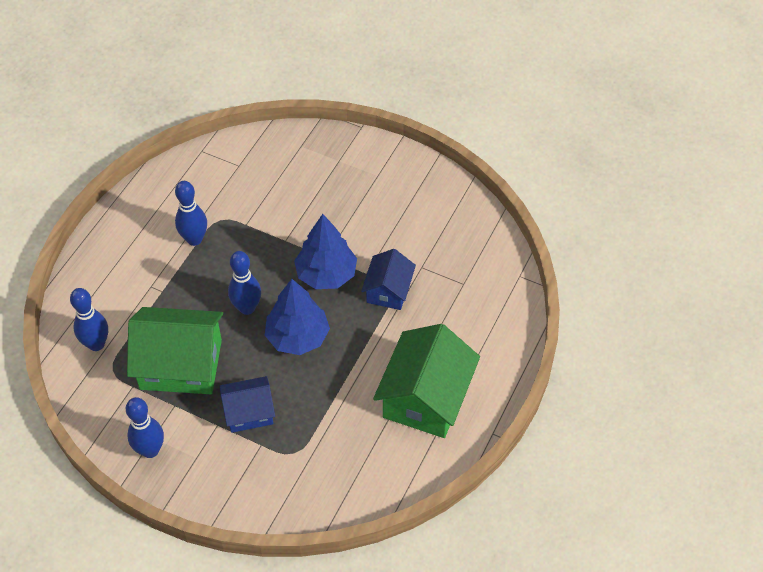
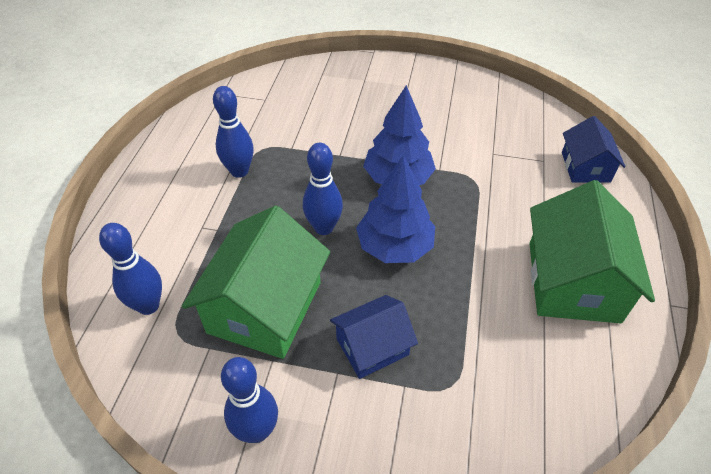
camera: 15 degrees left, 5 degrees down
green house [127,307,223,394] -> green house turned 60 degrees counterclockwise [182,206,330,359]
blue house [361,249,416,310] -> blue house moved to [562,116,626,183]

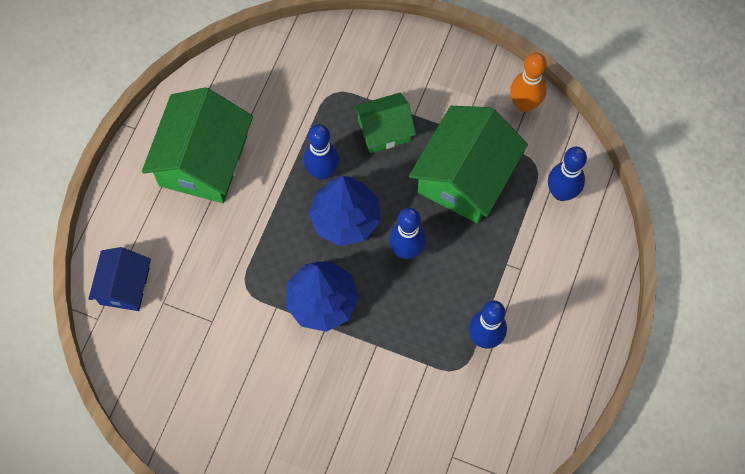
camera: 170 degrees left, 20 degrees up
blue bowling pin [221,357,278,443] -> blue bowling pin moved to [303,124,340,180]
blue house [330,295,418,379] -> green house [354,92,416,153]
none -> orange bowling pin [510,53,546,112]

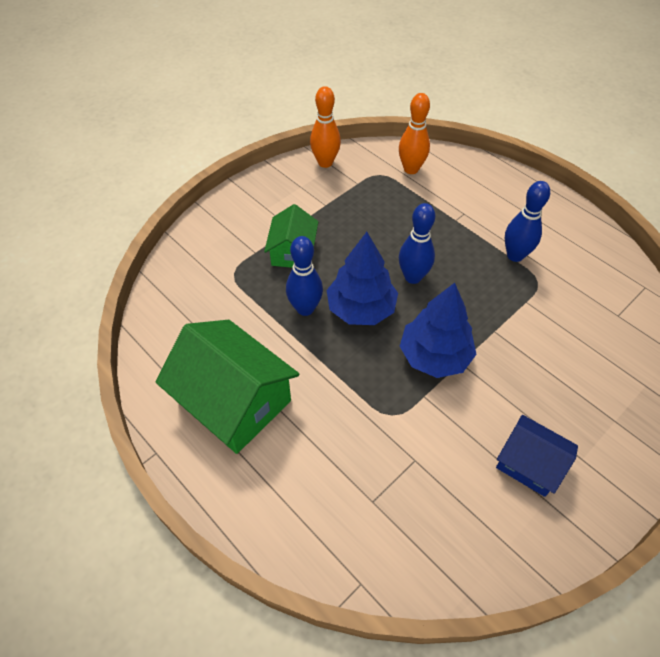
camera: 65 degrees left, 15 degrees down
blue house [89,247,151,311] -> blue house moved to [496,415,578,497]
green house [409,106,528,223] -> none
blue bowling pin [548,147,587,201] -> orange bowling pin [399,93,430,174]

